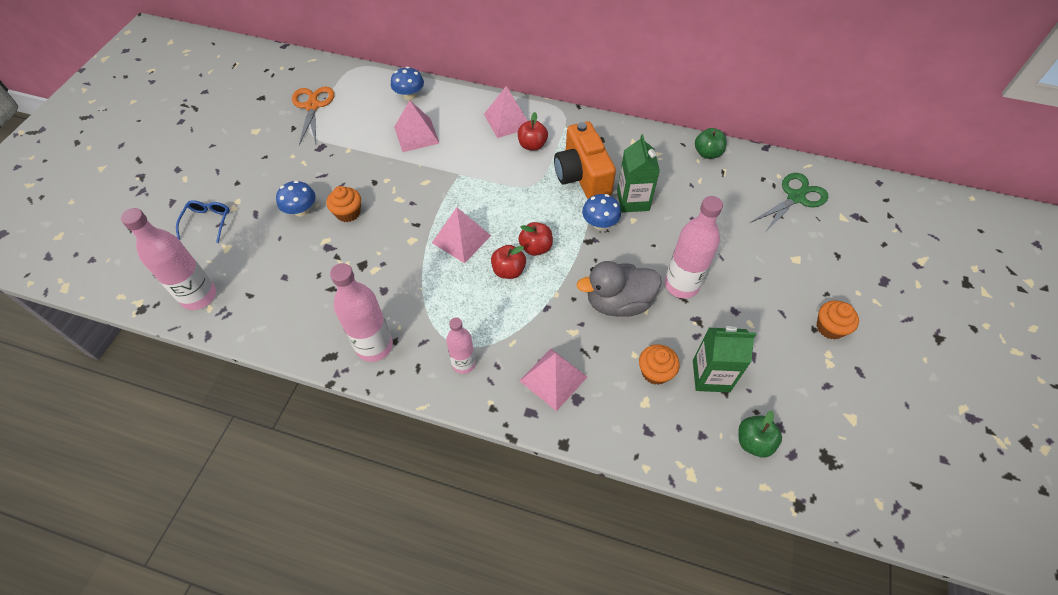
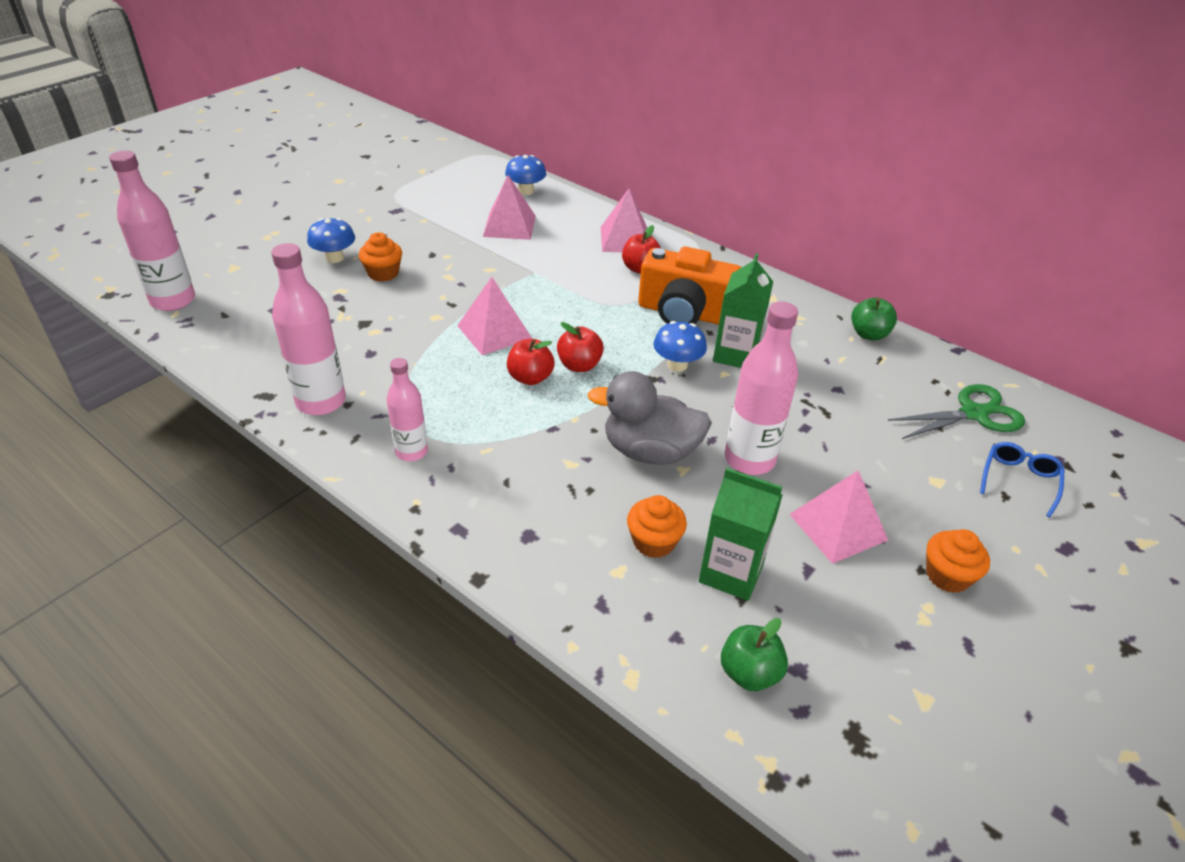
camera: 20 degrees right, 15 degrees down
blue glasses [176,200,230,243] -> blue glasses moved to [980,442,1065,517]
orange scissors [292,86,334,145] -> none
pink pyramid [520,349,587,411] -> pink pyramid moved to [789,470,888,564]
orange camera [554,121,616,199] -> orange camera turned 75 degrees counterclockwise [638,247,742,325]

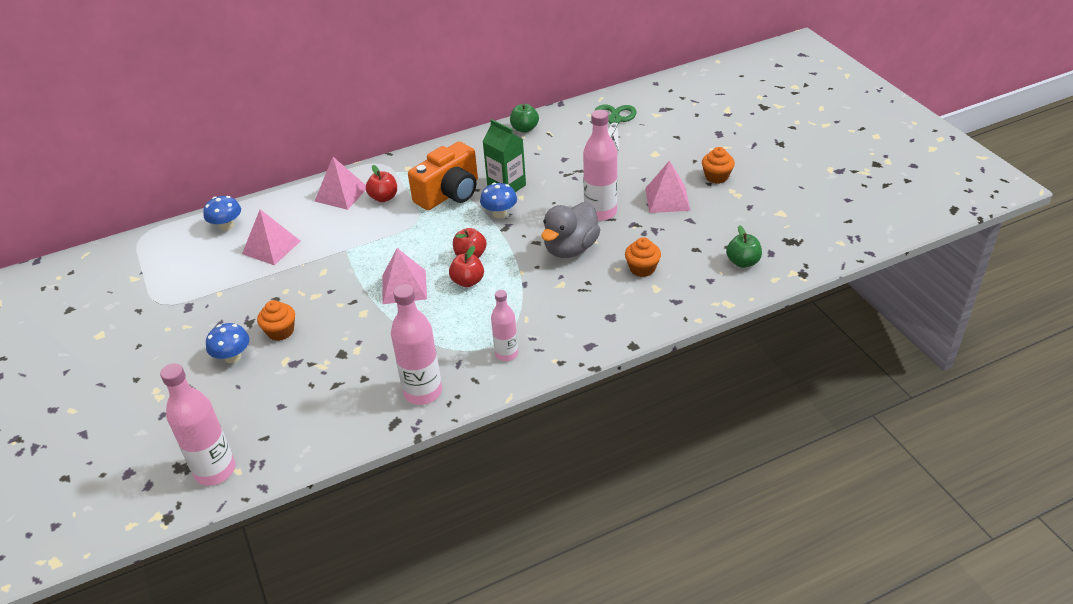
camera: 60 degrees left, 0 degrees up
green carton [699,468,783,601] -> none
blue glasses [980,442,1065,517] -> none

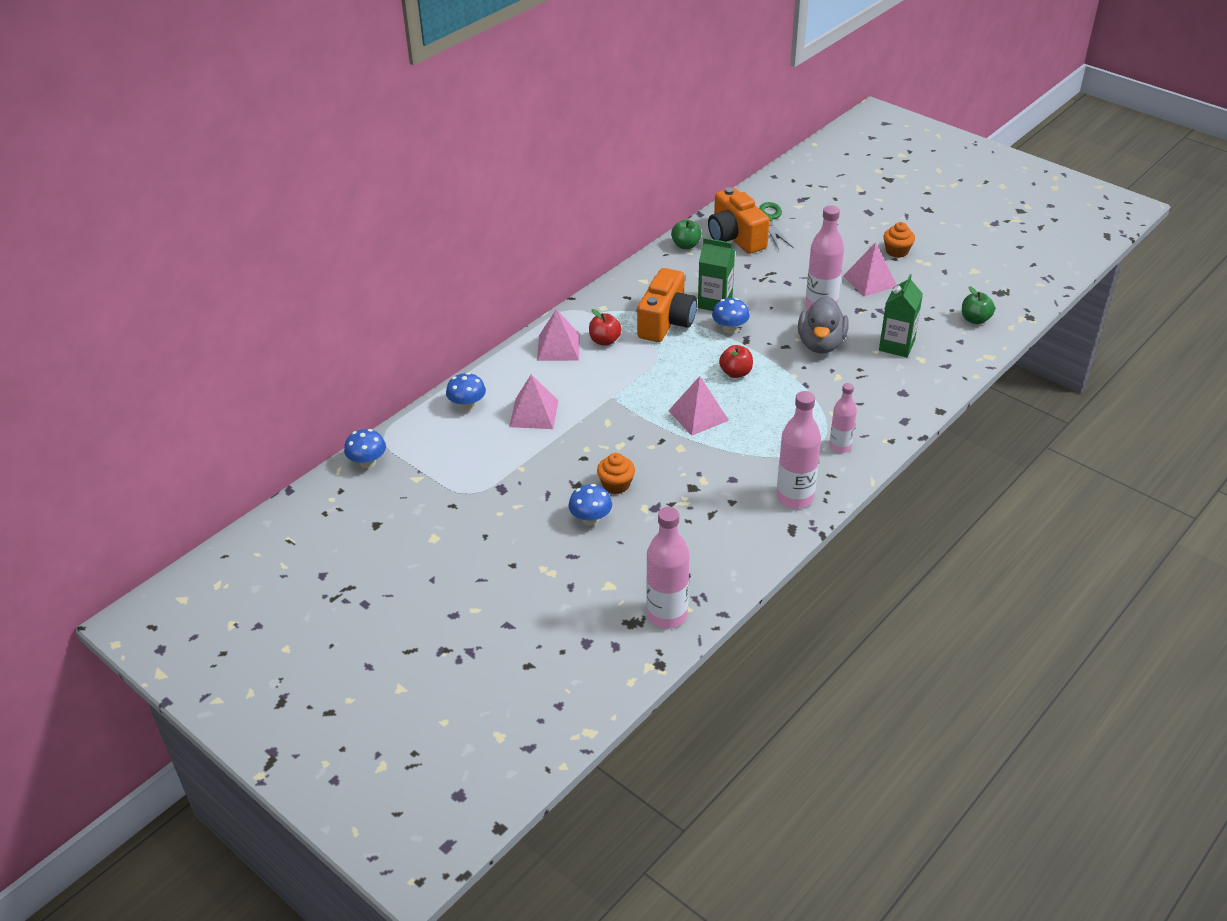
camera: 25 degrees left, 0 degrees up
red apple [449,246,484,287] -> none
orange cupcake [625,237,661,277] -> green carton [879,274,923,357]
none -> blue mushroom [344,429,386,468]
none -> orange camera [708,187,769,254]

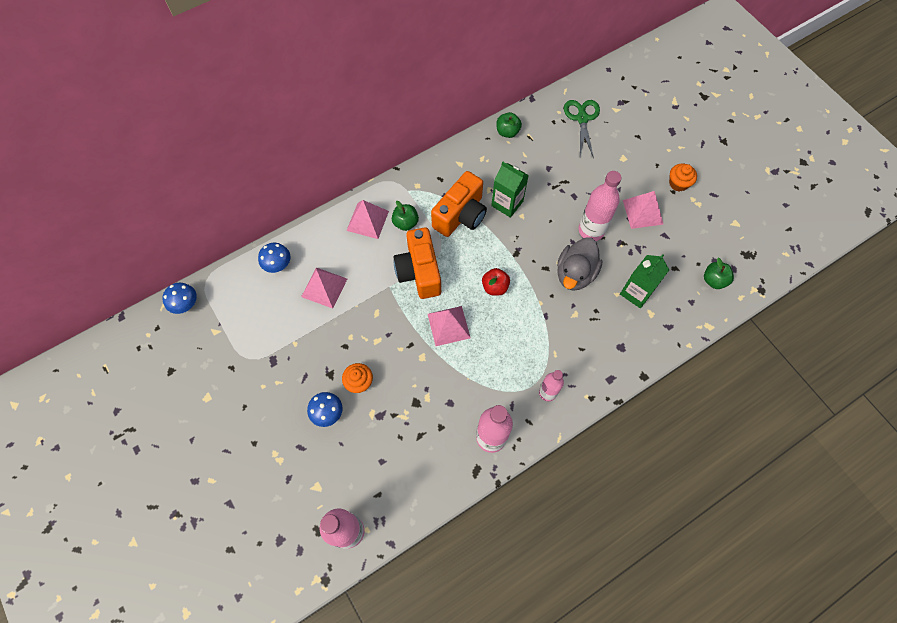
camera: 15 degrees right, 25 degrees up
red apple [589,309,622,346] -> green apple [392,201,419,231]
orange camera [708,187,769,254] -> orange camera moved to [394,227,441,299]
blue mushroom [712,298,750,333] -> none

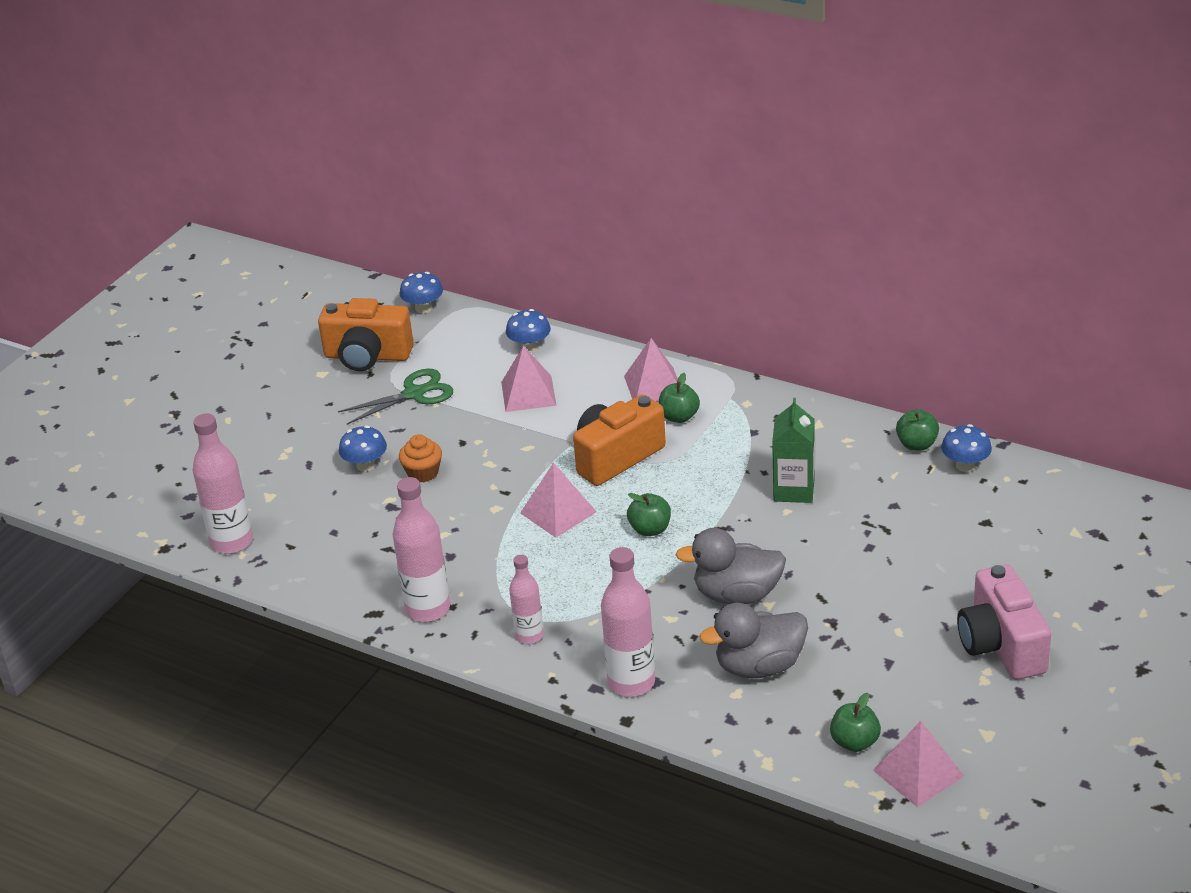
camera: 65 degrees right, 30 degrees down
orange camera [431,171,487,237] -> orange camera moved to [318,298,414,371]
red apple [482,268,510,296] -> green apple [627,493,671,536]
green scissors [564,100,600,158] -> green scissors moved to [338,369,453,425]
pink bottle [579,171,621,241] -> pink bottle moved to [601,547,655,697]
green carton [620,254,669,308] -> grey duck [699,603,808,678]
pink pyramid [623,191,664,229] -> pink pyramid moved to [873,721,964,807]
orange cupcake [669,164,697,192] -> pink camera [957,564,1051,680]
none -> blue mushroom [941,424,992,472]

